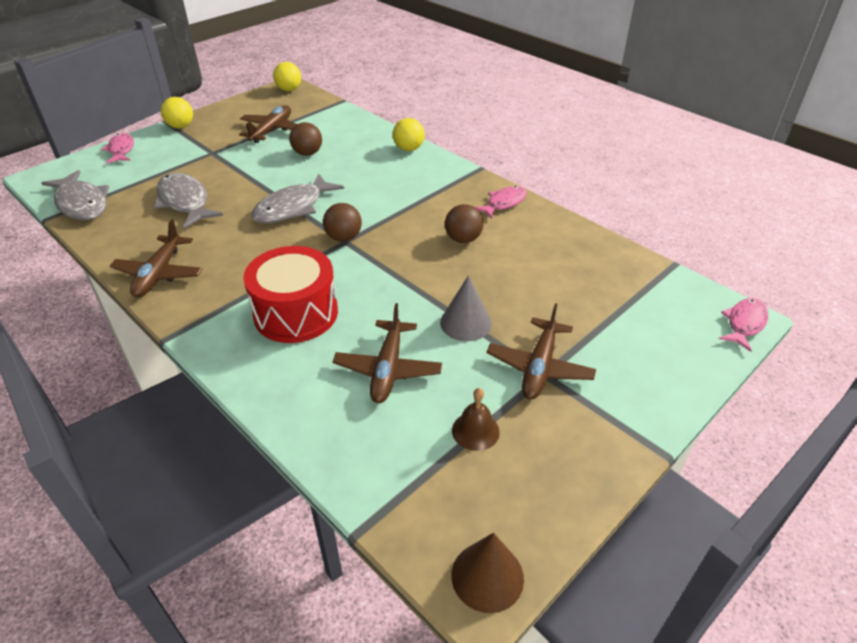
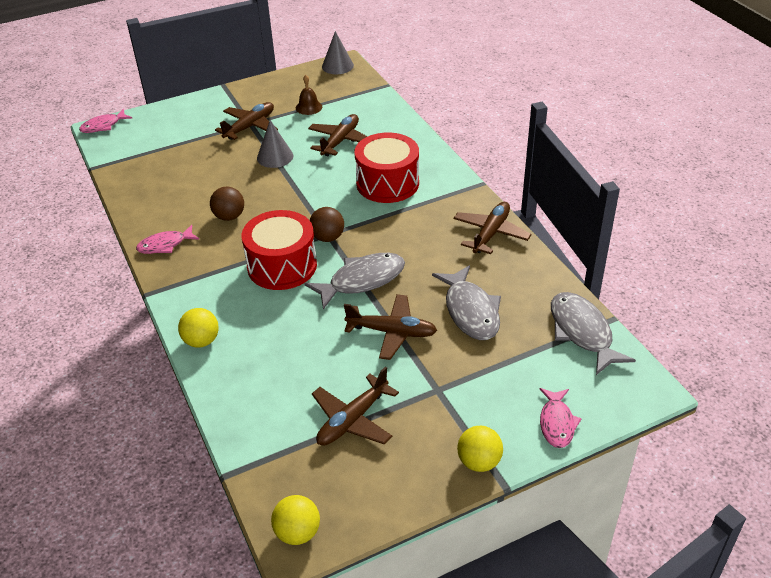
camera: 160 degrees left, 0 degrees up
brown ball [289,122,322,156] -> none
brown cone [451,533,524,613] -> grey cone [322,31,354,74]
none -> red drum [242,210,317,290]
none -> brown plane [344,294,437,360]

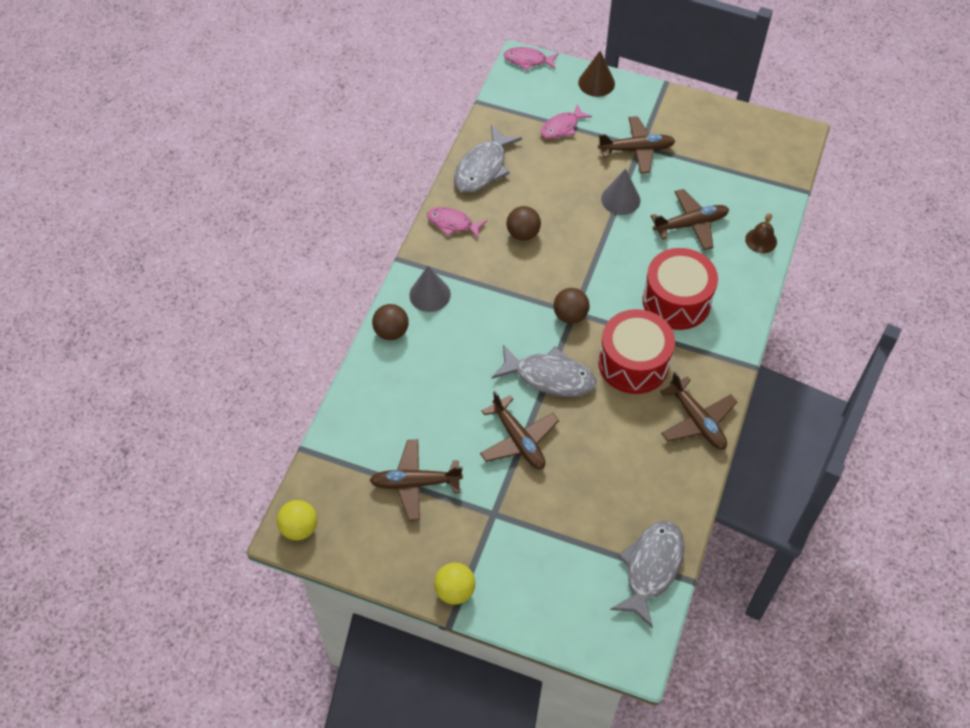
camera: 45 degrees right, 15 degrees up
yellow ball [178,308,219,348] -> brown ball [372,304,409,340]
red drum [242,210,317,290] -> red drum moved to [599,309,675,394]
brown bell [296,75,322,115] -> brown bell moved to [745,213,777,253]
grey cone [322,31,354,74] -> grey cone moved to [409,266,451,312]
grey fish [432,265,501,340] -> grey fish moved to [454,125,522,193]
brown plane [453,202,531,254] -> brown plane turned 75 degrees clockwise [660,372,737,450]
pink fish [540,388,581,448] -> pink fish moved to [541,104,592,139]
none -> brown cone [578,51,615,97]

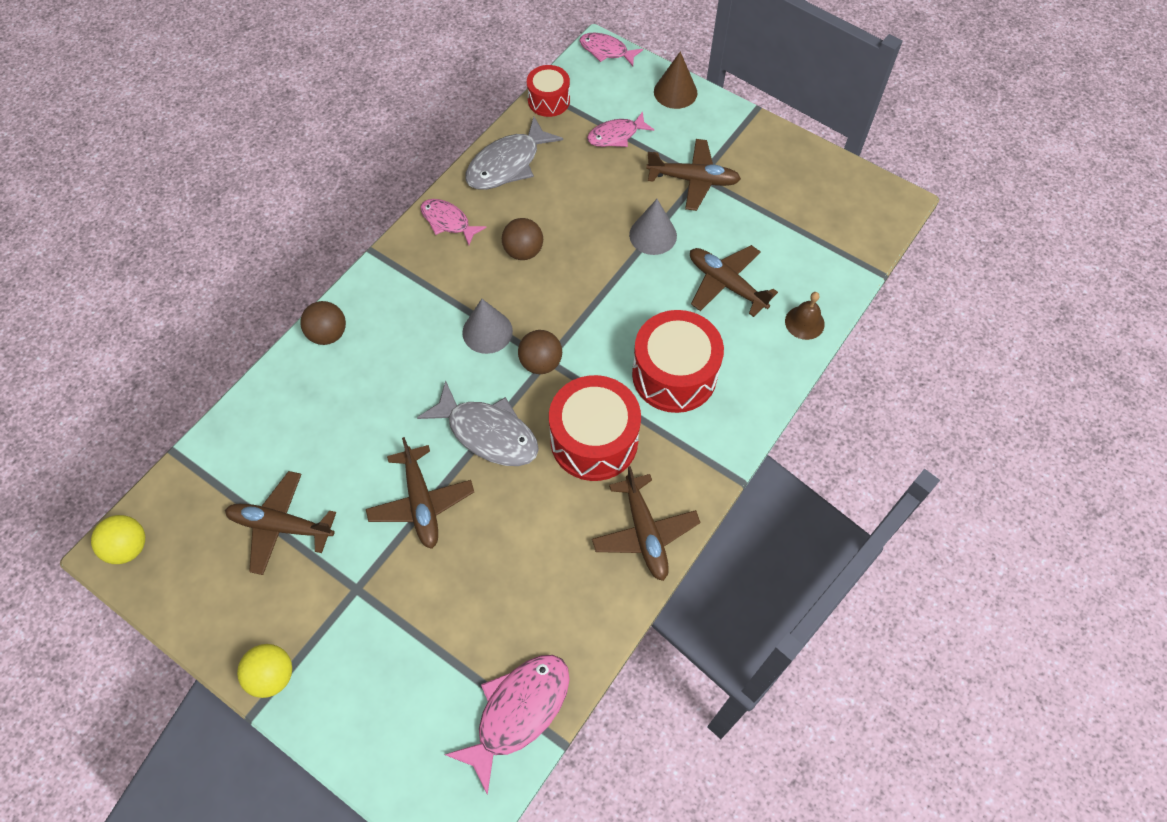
camera: 15 degrees right, 5 degrees up
grey cone [409,266,451,312] -> grey cone moved to [462,299,513,354]
grey fish [610,521,684,628] -> pink fish [444,655,570,795]
brown plane [651,189,729,250] -> brown plane turned 135 degrees counterclockwise [690,245,778,317]
none -> red drum [527,65,570,117]

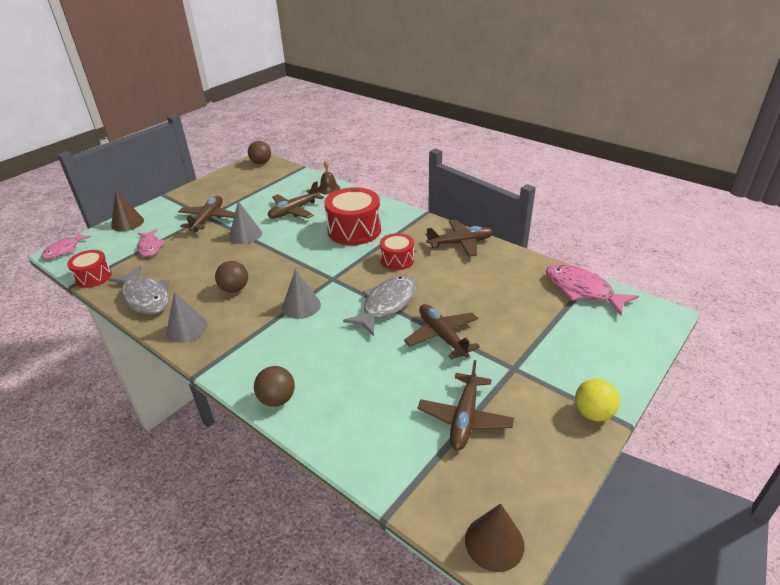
camera: 85 degrees left, 25 degrees down
yellow ball [91,515,145,564] -> brown cone [465,504,524,572]
brown plane [366,437,474,549] -> brown plane turned 105 degrees counterclockwise [404,304,480,360]
pink fish [421,199,486,245] -> grey cone [166,291,208,343]
brown ball [518,330,562,374] -> brown ball moved to [248,141,271,164]
red drum [549,375,641,481] -> red drum [380,233,414,270], size x0.58

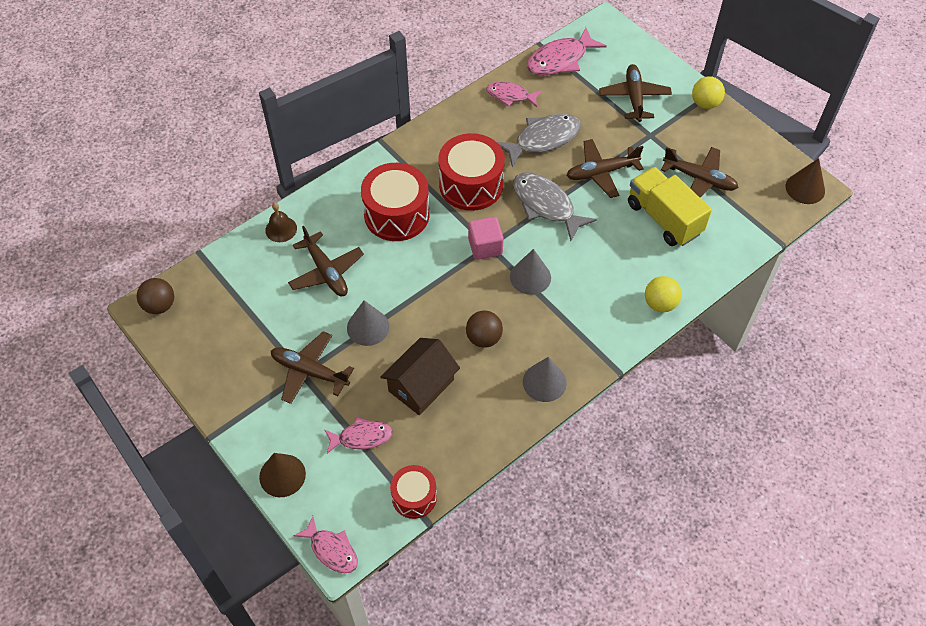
camera: 80 degrees left, 20 degrees up
grey fish [108,265,169,314] -> grey fish moved to [497,114,581,167]
brown ball [254,366,295,407] -> yellow ball [645,276,682,312]
red drum [380,233,414,270] -> red drum [438,133,505,211], size x1.72
brown plane [426,220,493,257] -> brown plane moved to [599,64,672,122]
none -> brown house [380,338,460,415]
none -> pink cube [468,217,504,260]
none -> pink fish [486,82,542,107]
none -> yellow truck [628,167,712,246]

